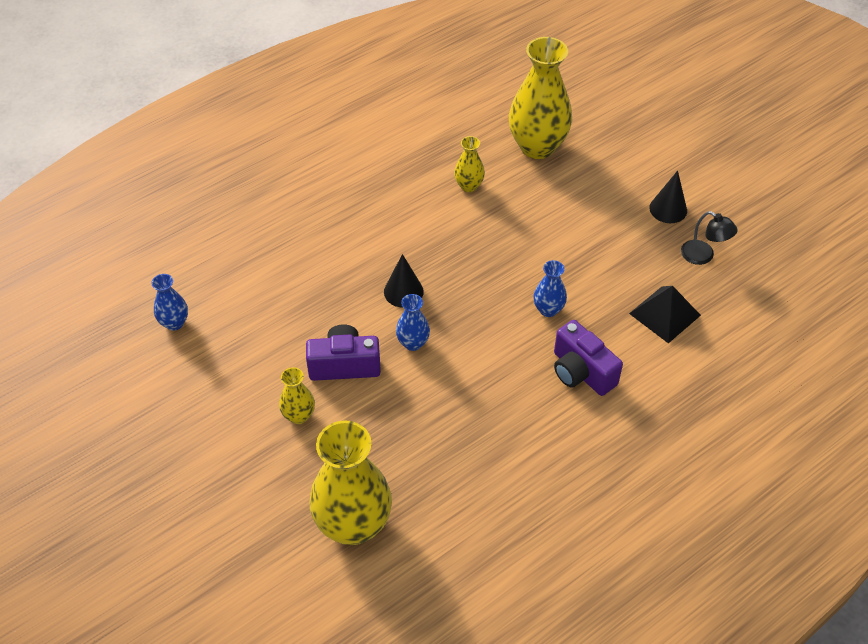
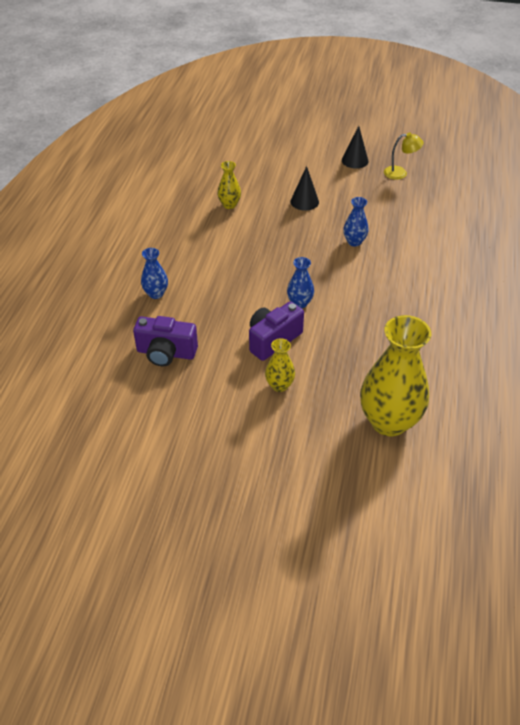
camera: 40 degrees left, 5 degrees down
blue vase [151,274,188,331] -> blue vase moved to [141,248,168,299]
black cone [384,254,424,307] -> black cone moved to [291,166,319,211]
yellow vase [509,37,572,159] -> none
purple camera [554,320,623,396] -> purple camera moved to [133,316,198,366]
black pyramid [629,286,701,343] -> none
black lamp [681,211,737,265] -> yellow lamp [384,133,424,180]

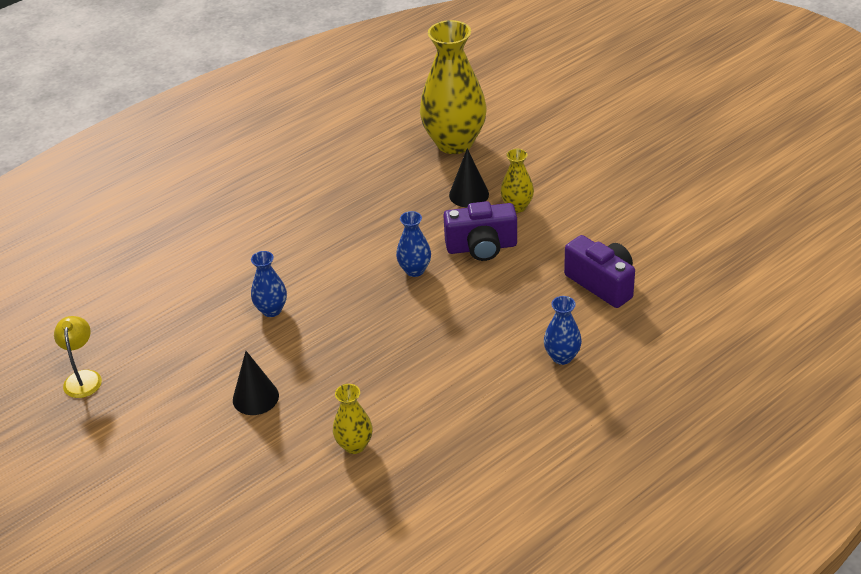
camera: 140 degrees left, 5 degrees down
black cone [342,126,368,169] -> black cone moved to [449,148,489,207]
yellow lamp [384,133,424,180] -> yellow lamp turned 45 degrees clockwise [54,316,102,398]

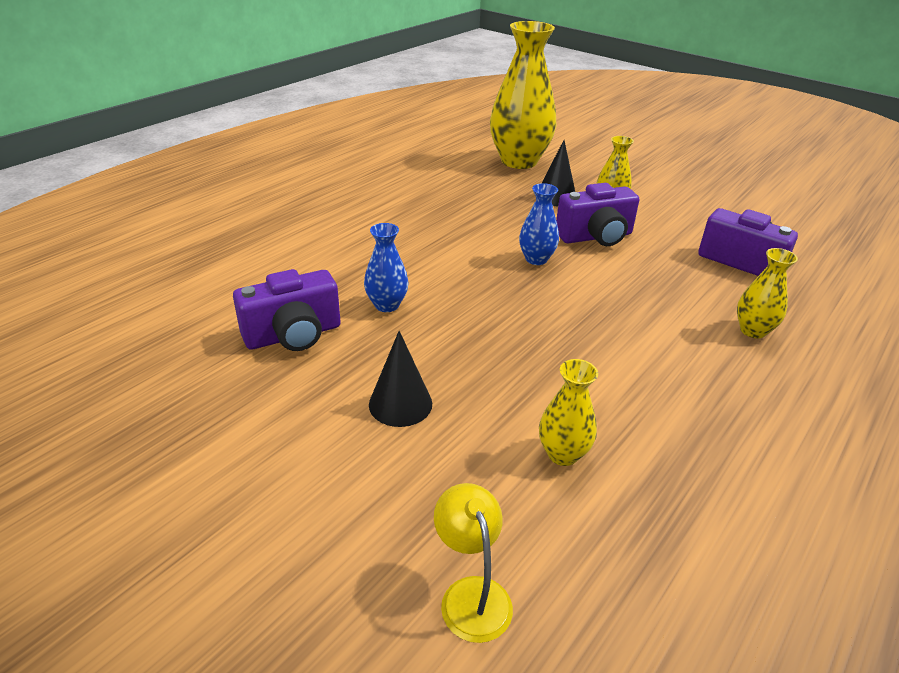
camera: 15 degrees left, 5 degrees down
yellow lamp [54,316,102,398] -> yellow lamp moved to [434,483,513,643]
blue vase [544,296,582,365] -> yellow vase [737,248,798,338]
none -> purple camera [233,269,341,351]

